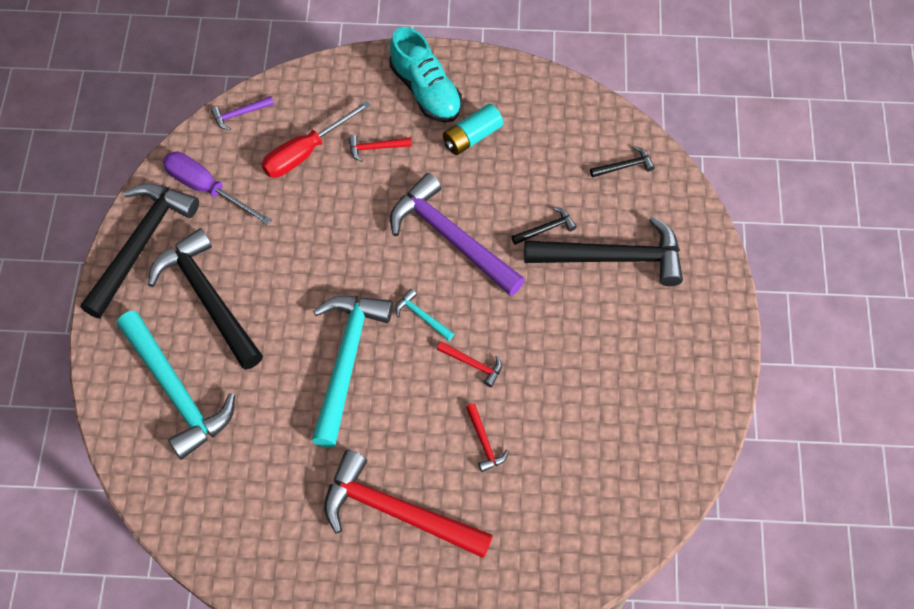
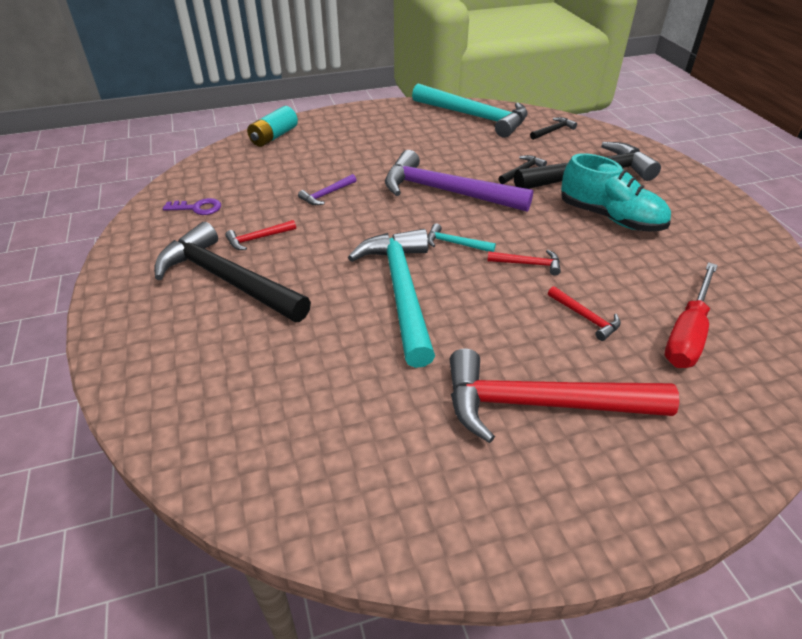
camera: 20 degrees left, 20 degrees down
black hammer [81,183,199,318] -> none
turquoise hammer [117,310,235,460] -> turquoise hammer moved to [412,83,528,138]
purple screwdriver [163,152,272,225] -> purple key [163,198,221,215]
purple hammer [211,96,274,130] -> purple hammer moved to [298,174,356,205]
red screwdriver [262,100,371,178] -> red screwdriver moved to [665,262,718,368]
red hammer [348,135,412,162] -> red hammer moved to [225,220,296,250]
turquoise shoe [389,27,462,122] -> turquoise shoe moved to [561,153,671,232]
turquoise battery [443,104,504,155] -> turquoise battery moved to [247,106,298,147]

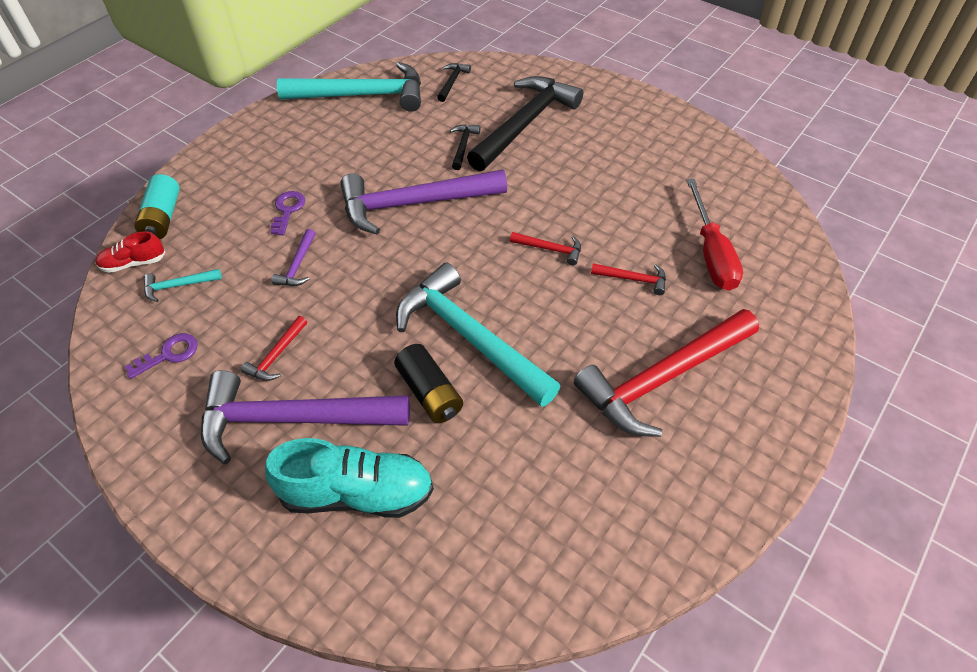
camera: 35 degrees left, 10 degrees up
black hammer [154,222,311,322] -> purple hammer [201,370,410,464]
turquoise hammer [428,223,496,252] -> turquoise hammer moved to [144,269,222,302]
red hammer [487,250,561,276] -> red hammer turned 45 degrees clockwise [510,232,581,265]
turquoise shoe [561,153,671,232] -> turquoise shoe moved to [265,438,434,518]
none -> red shoe [95,231,165,273]
none -> purple key [271,191,305,235]
none -> black battery [394,344,463,423]

